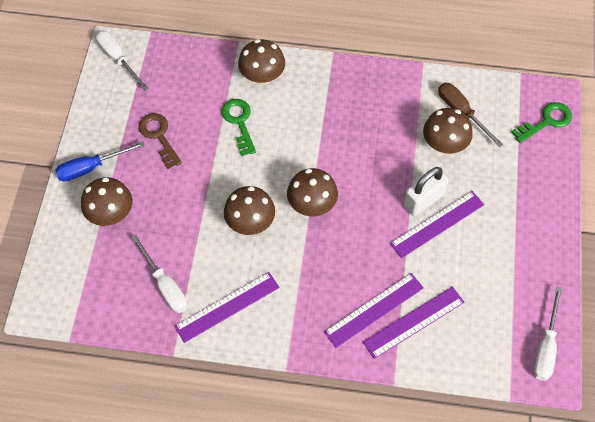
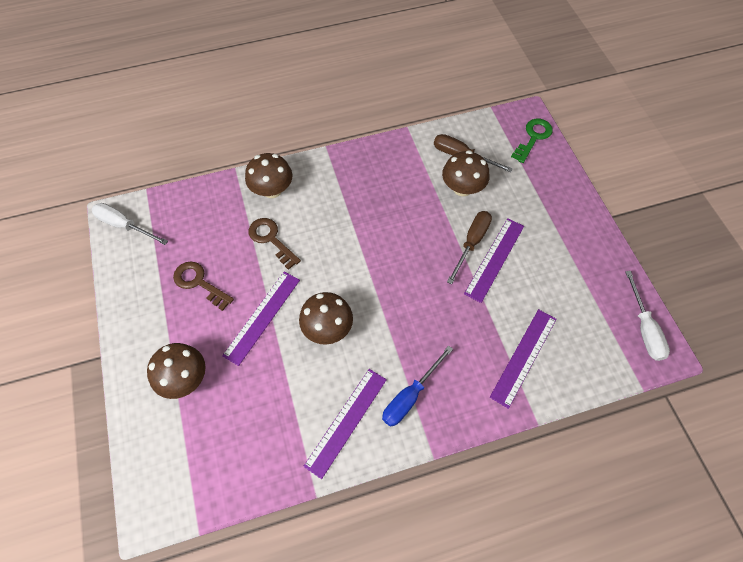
camera: 25 degrees left, 0 degrees up
blue screwdriver [55,141,145,181] -> blue screwdriver moved to [382,346,453,427]
white screwdriver [131,235,187,313] -> none
green key [221,99,256,156] -> brown key [249,218,301,270]
brown mushroom [287,168,338,216] -> none
purple ruler [324,273,424,348] -> purple ruler moved to [222,272,300,366]
white padlock [403,167,449,216] -> brown screwdriver [447,211,492,284]

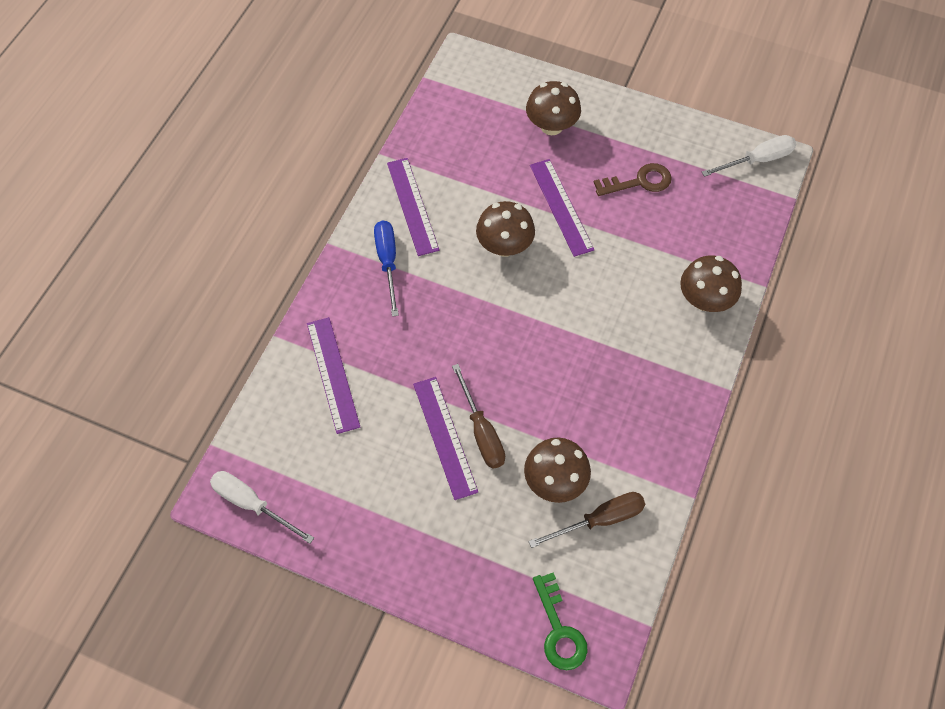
camera: 130 degrees right, 0 degrees up
brown key [249,218,301,270] -> none

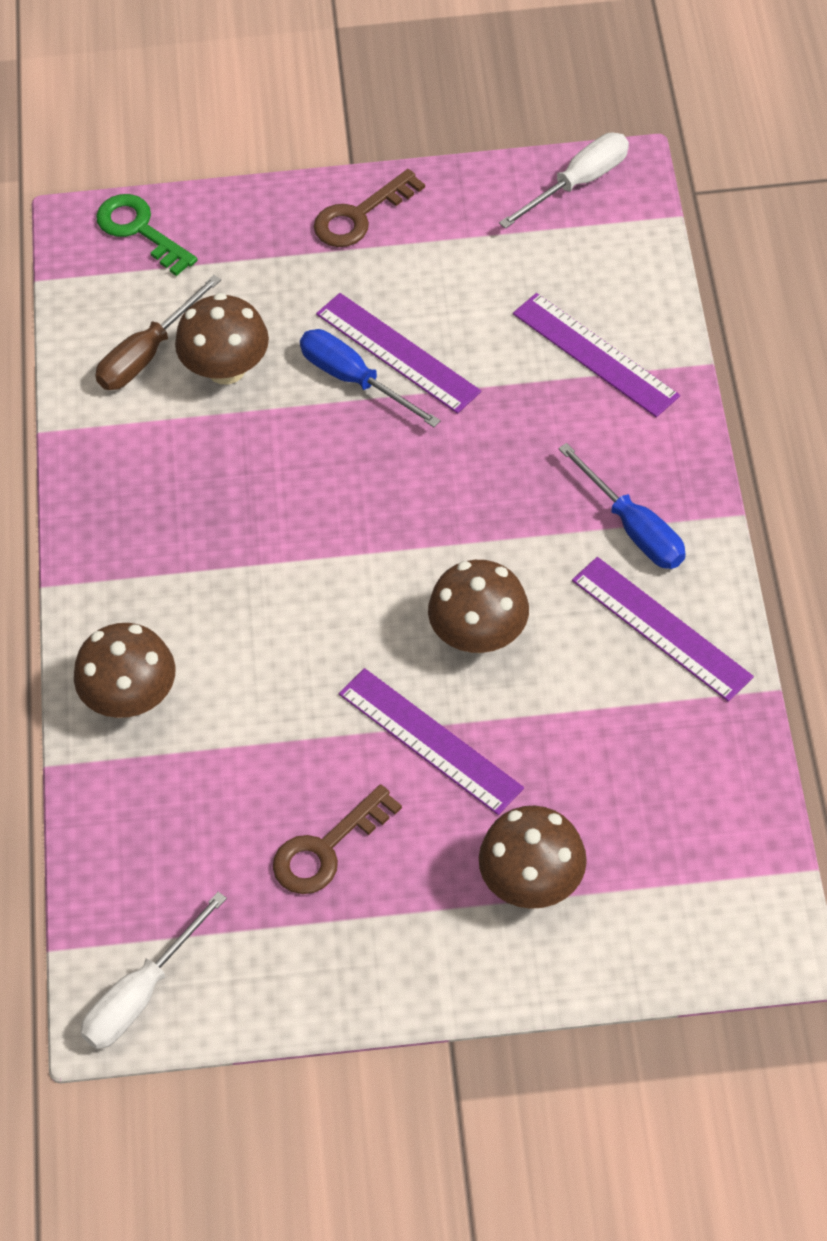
camera: 155 degrees right, 5 degrees down
white screwdriver [210,471,314,544] -> white screwdriver turned 45 degrees counterclockwise [499,133,629,229]
brown screwdriver [452,364,505,468] -> blue screwdriver [300,329,441,427]
none -> brown key [314,169,425,247]

